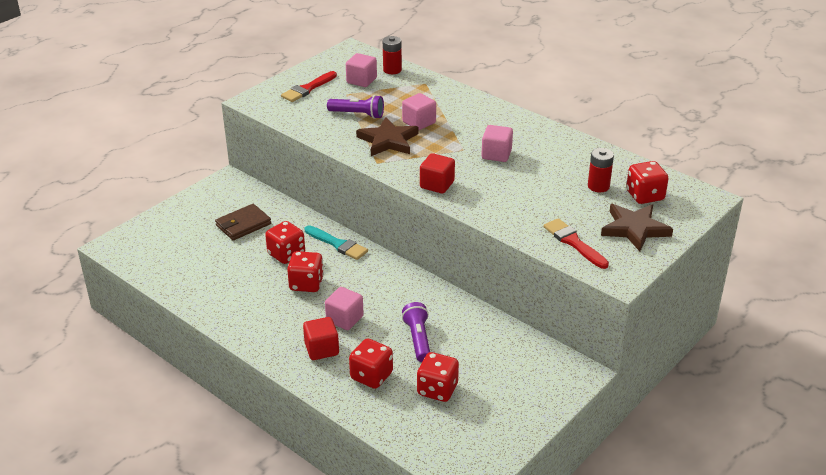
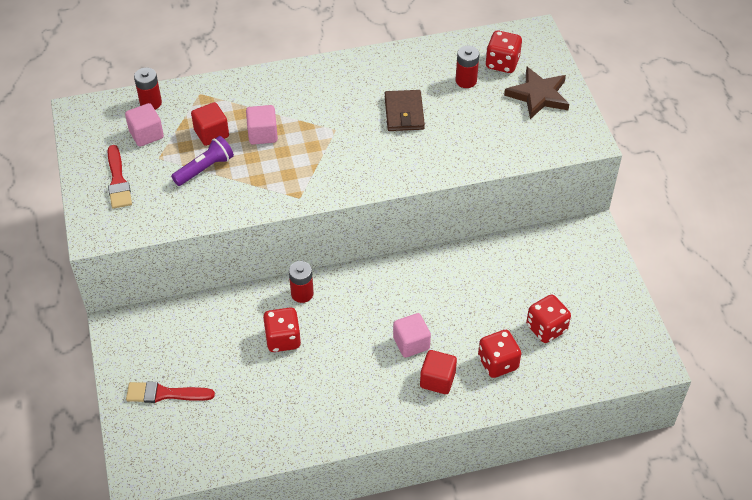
camera: 55 degrees left, 15 degrees up
brown wallet [215,204,271,240] -> brown wallet moved to [385,90,425,131]
red dice [287,251,324,292] -> none
turquoise brush [305,225,368,260] -> red battery [289,261,314,303]
brown star [356,117,418,156] -> none
purple flashlight [402,302,430,362] -> none
red cube [420,153,455,194] -> red cube moved to [191,102,229,146]
pink cube [481,125,513,162] -> none
red brush [544,218,609,269] -> red brush moved to [126,381,215,403]

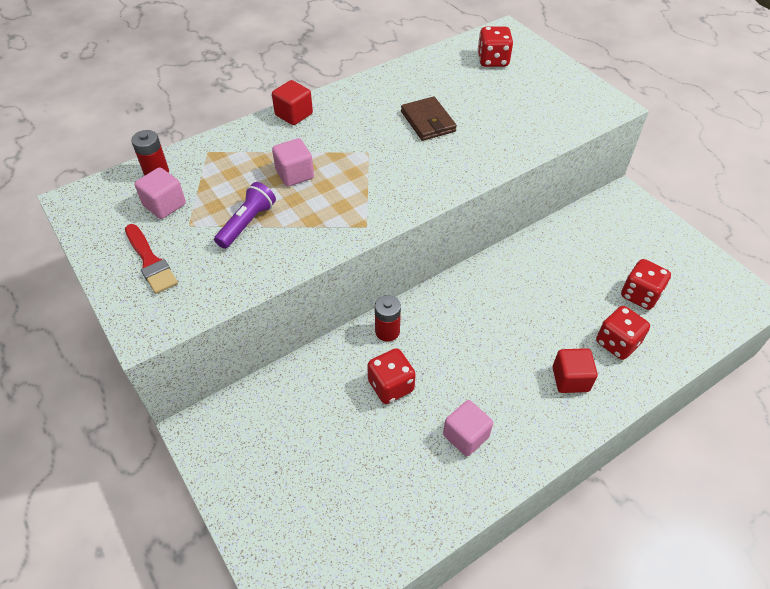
camera: 20 degrees left, 0 degrees up
red brush [126,381,215,403] -> none
red cube [191,102,229,146] -> red cube moved to [272,80,313,125]
pink cube [393,313,431,358] -> pink cube moved to [443,400,493,456]
red battery [455,46,479,88] -> none
brown star [504,67,569,119] -> none

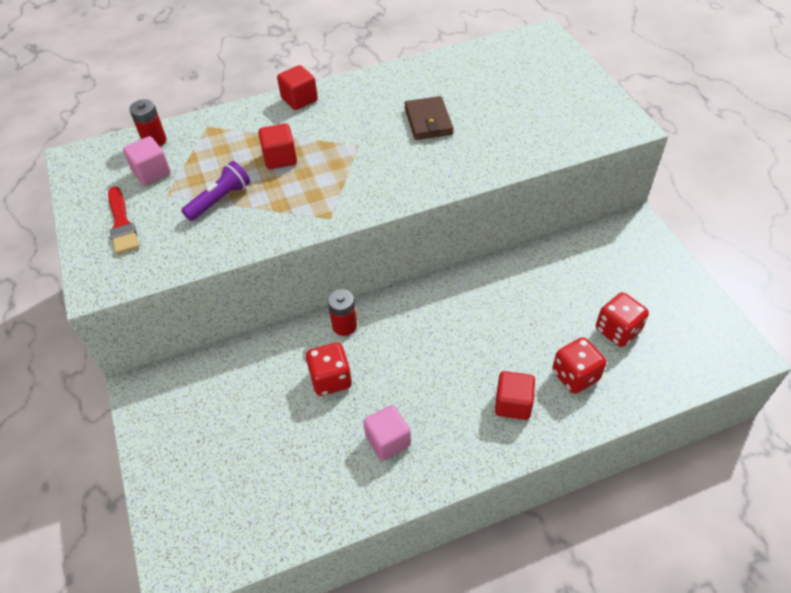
camera: 15 degrees right, 0 degrees up
pink cube [272,138,314,186] -> red cube [258,123,297,169]
red dice [477,26,513,67] -> none

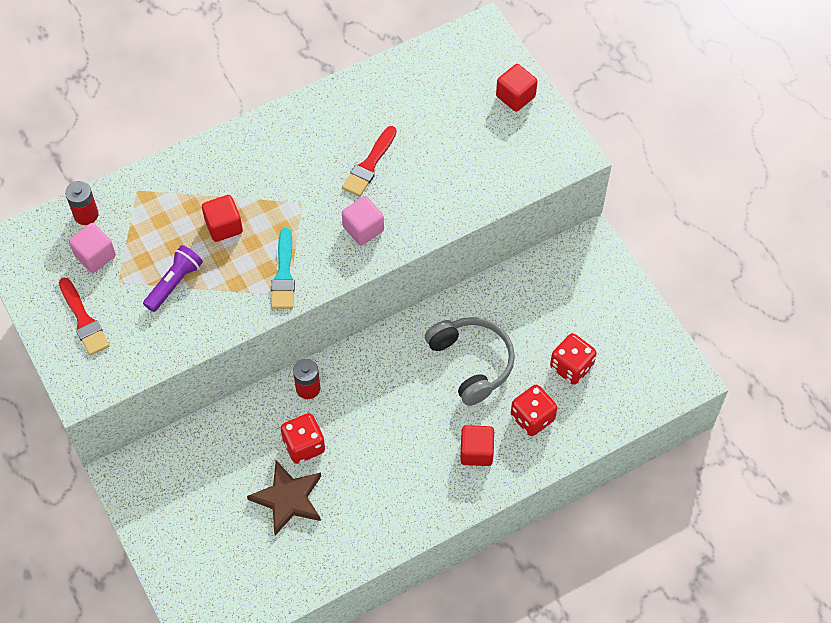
camera: 10 degrees left, 10 degrees up
red cube [277,65,318,110] -> red cube moved to [496,64,537,112]
pink cube [363,405,411,461] -> pink cube moved to [342,196,384,245]
brown wallet [404,96,454,140] -> red brush [342,126,397,197]
none -> brown star [247,460,321,535]
none -> turquoise brush [271,228,295,309]
none -> grey headphones [425,317,515,406]

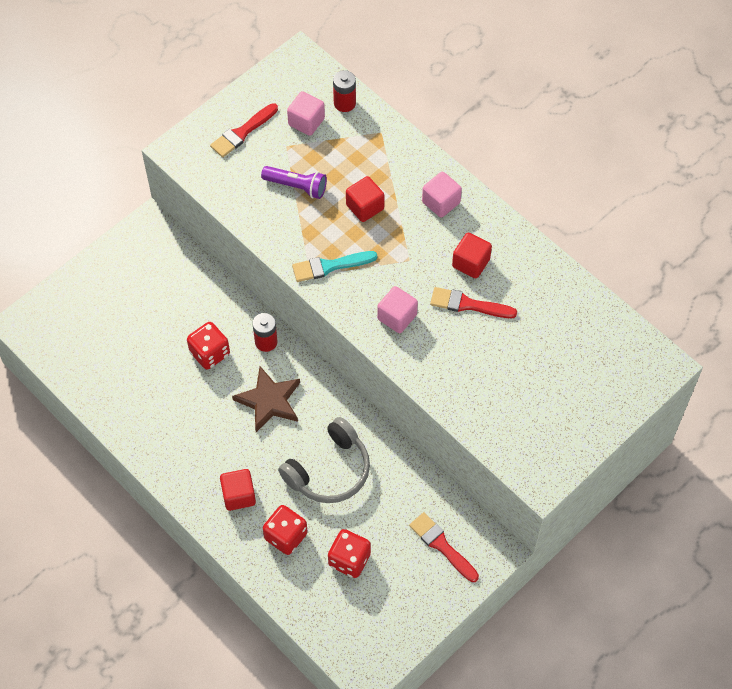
camera: 75 degrees right, 0 degrees up
brown star [247,460,321,535] -> brown star moved to [232,366,300,432]
red cube [496,64,537,112] -> red cube moved to [452,233,492,278]
none -> red brush [409,512,479,582]
none -> pink cube [422,172,462,218]

